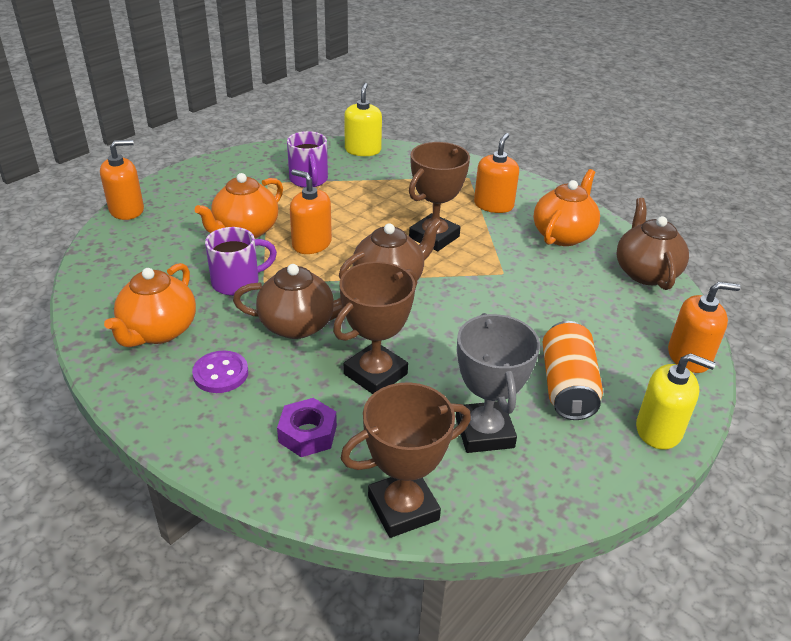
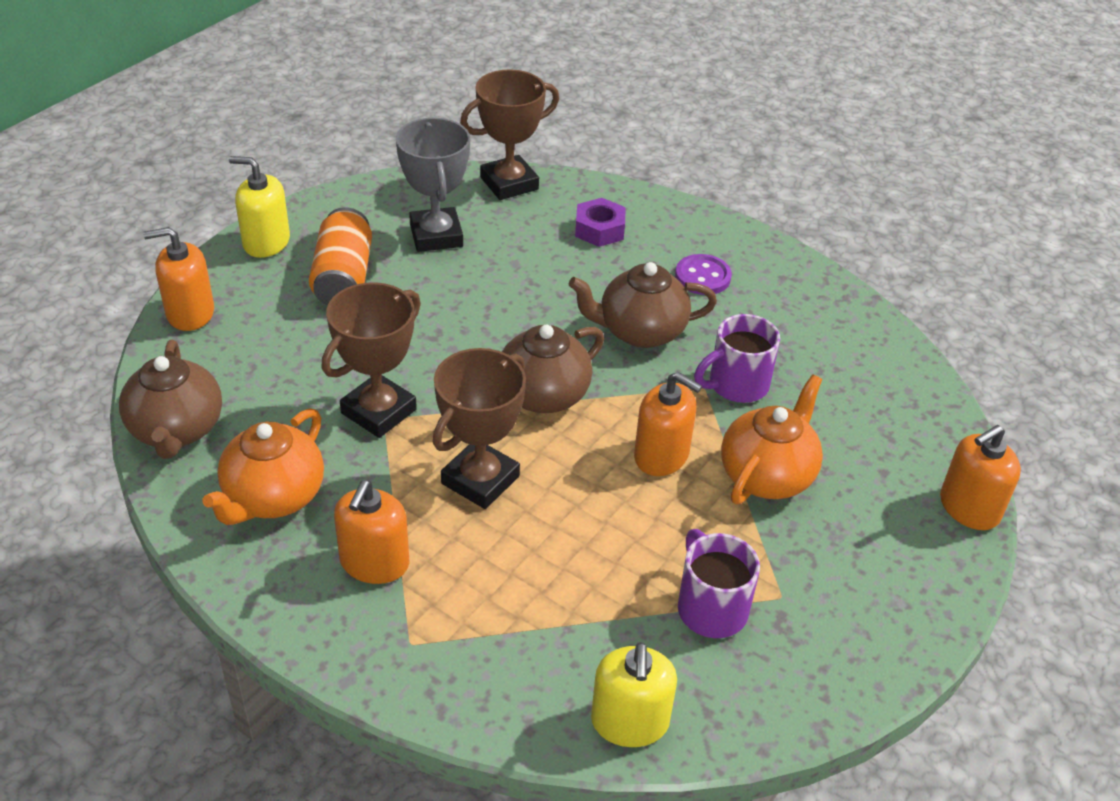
camera: 175 degrees right, 5 degrees up
orange teapot [104,263,196,347] -> none
brown trophy [333,262,417,394] -> brown trophy moved to [322,282,421,438]

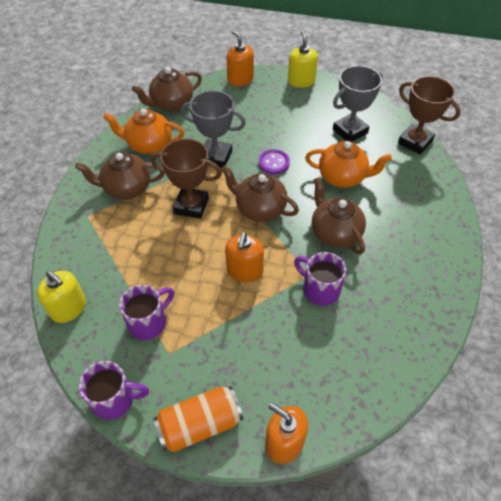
camera: 70 degrees right, 10 degrees up
orange can [309,207,372,305] -> orange can moved to [153,386,243,452]
brown trophy [322,282,421,438] -> grey trophy [181,90,246,168]
orange soap dispenser [334,480,410,584] -> brown teapot [75,152,164,199]
purple nut [575,198,626,247] -> none
yellow soap dispenser [591,642,677,747] -> yellow soap dispenser turned 120 degrees counterclockwise [37,271,86,323]
purple button [675,254,732,295] -> purple button moved to [258,149,290,175]
orange teapot [721,374,823,504] -> orange teapot moved to [305,141,392,188]
none -> purple mug [79,361,149,420]

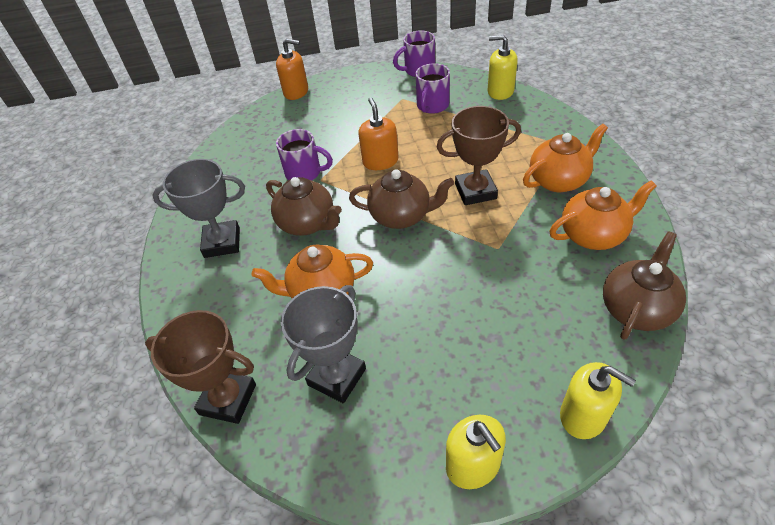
camera: 160 degrees right, 5 degrees down
brown teapot [75,152,164,199] -> orange teapot [523,123,608,192]
orange can [153,386,243,452] -> none
grey trophy [181,90,246,168] -> grey trophy moved to [152,159,245,258]
orange soap dispenser [226,30,254,86] -> yellow soap dispenser [560,362,636,439]
purple button [258,149,290,175] -> none

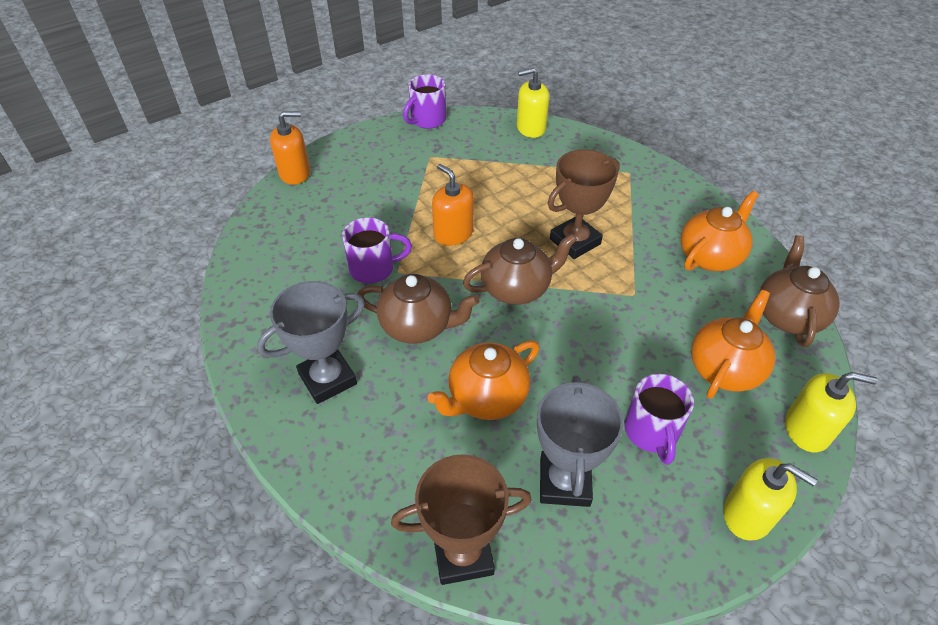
camera: 30 degrees left, 0 degrees up
purple mug [415,63,450,114] -> purple mug moved to [625,374,694,465]
orange teapot [523,123,608,192] -> orange teapot moved to [691,290,775,399]

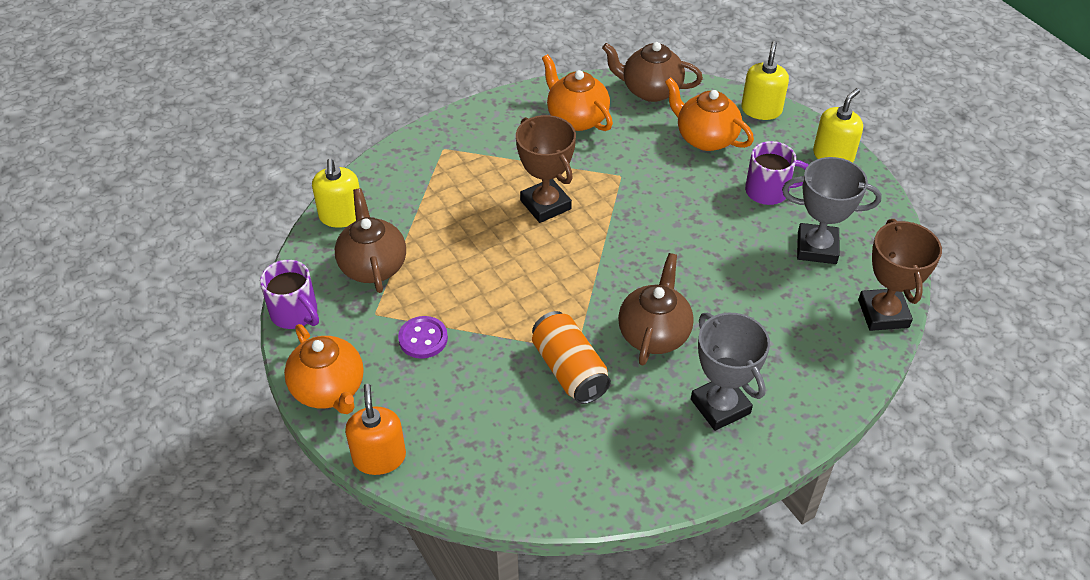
camera: 85 degrees left, 0 degrees up
purple mug [342,217,412,283] -> orange can [532,311,611,404]
orange teapot [427,340,539,420] -> orange teapot moved to [284,324,364,414]
orange soap dispenser [432,164,474,246] -> none
brown teapot [463,234,577,305] -> brown teapot moved to [335,188,406,293]
none -> purple button [398,316,448,359]

